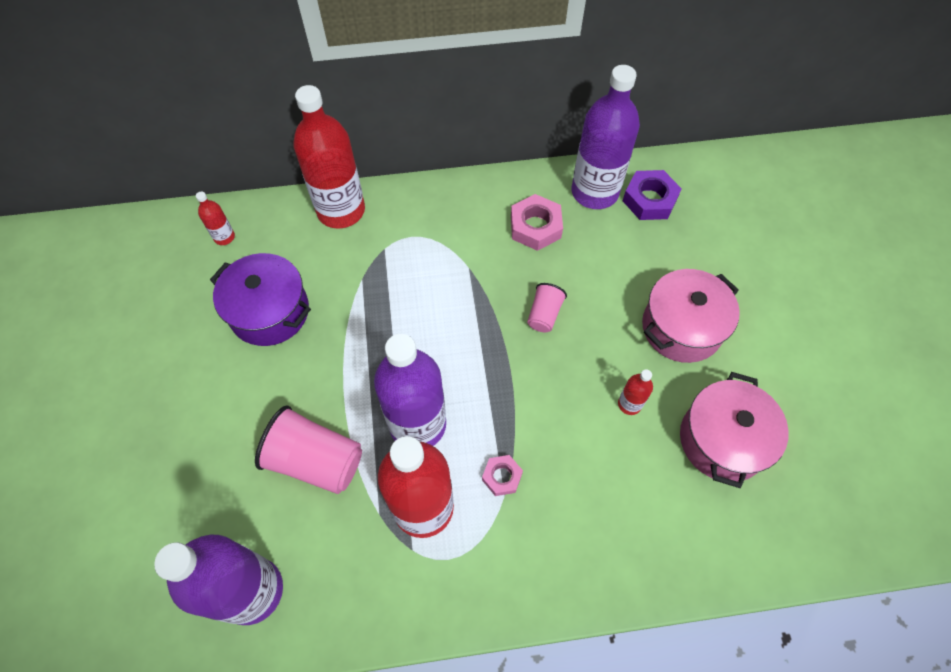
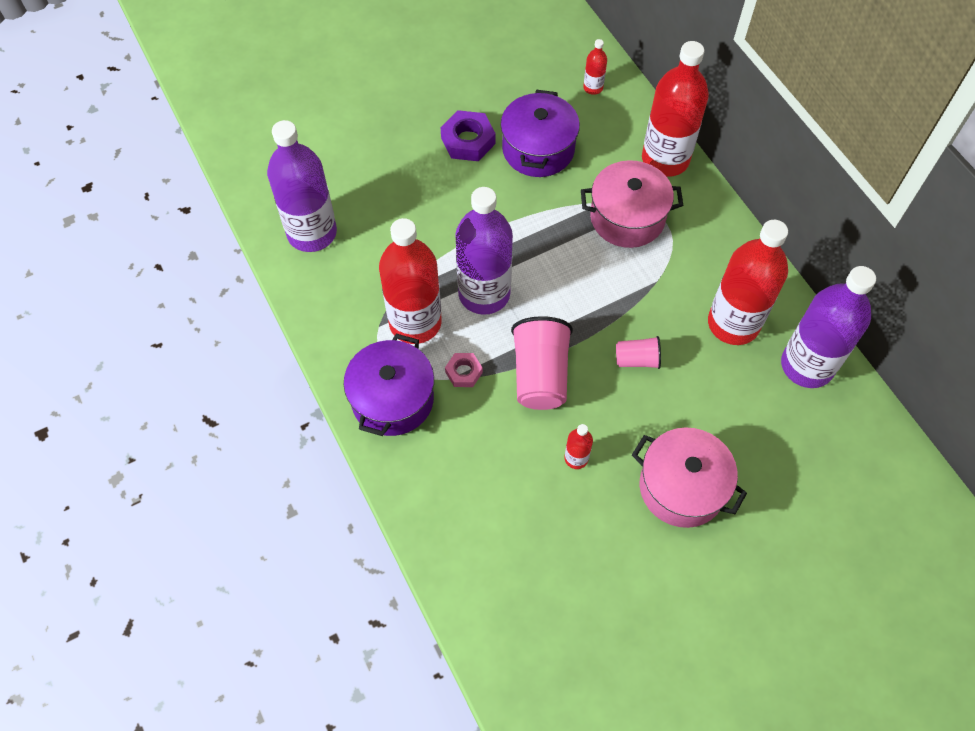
camera: 70 degrees right, 0 degrees up
pink cup [255,406,362,494] -> pink cup moved to [511,316,573,410]
pink nut [511,194,563,251] -> red bottle [708,220,788,345]
purple nut [623,170,682,220] -> purple nut moved to [440,110,495,161]
pink pot [680,372,789,488] -> pink pot moved to [581,160,683,248]
none -> purple pot [344,334,434,436]

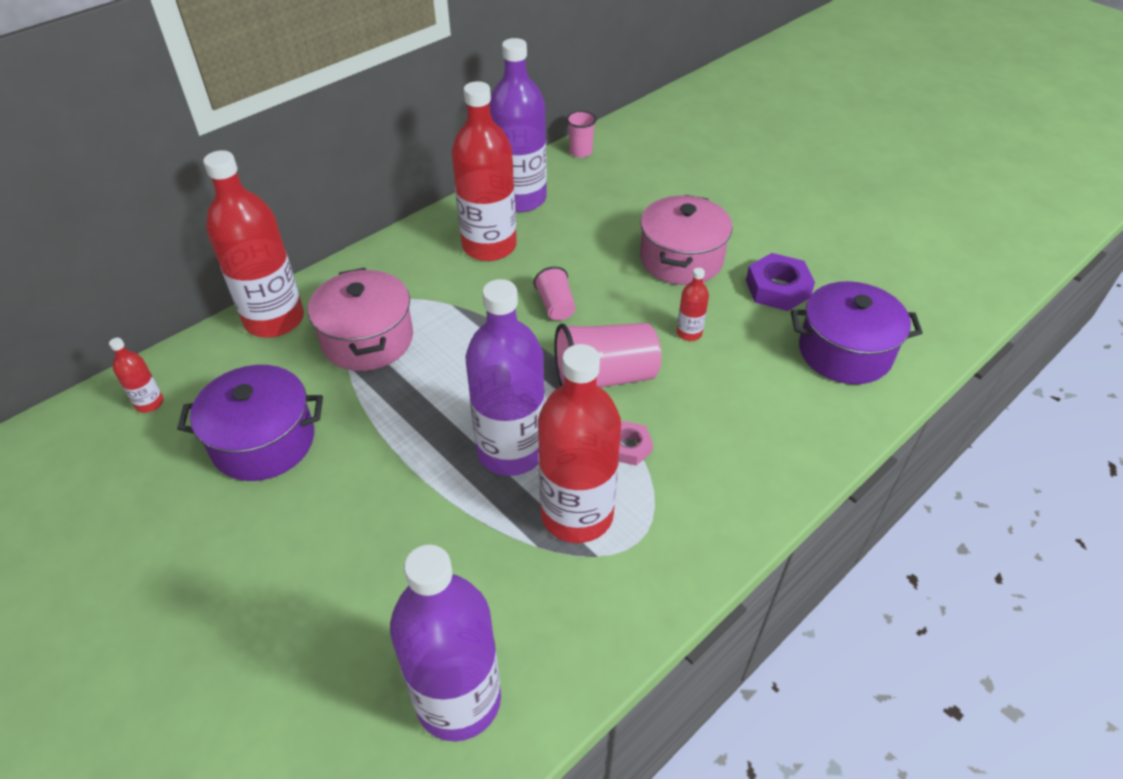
camera: 105 degrees left, 15 degrees down
purple pot [344,334,434,436] -> purple pot moved to [791,281,923,384]
purple nut [440,110,495,161] -> purple nut moved to [746,253,815,311]
none -> pink cup [566,111,597,158]

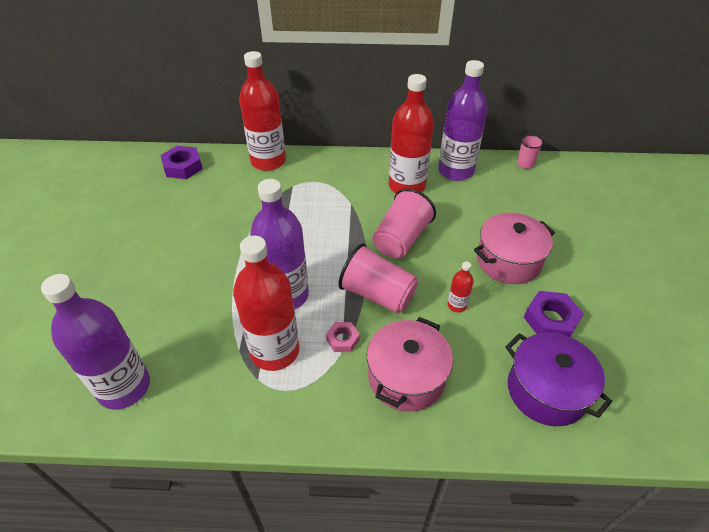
camera: 45 degrees right, 0 degrees up
red bottle [109,338,164,413] -> purple nut [160,146,203,179]
purple pot [177,365,323,481] -> none
pink pot [308,268,413,371] -> pink pot moved to [367,317,453,412]
pink cup [534,267,576,320] -> pink cup [372,188,436,259], size x1.85

